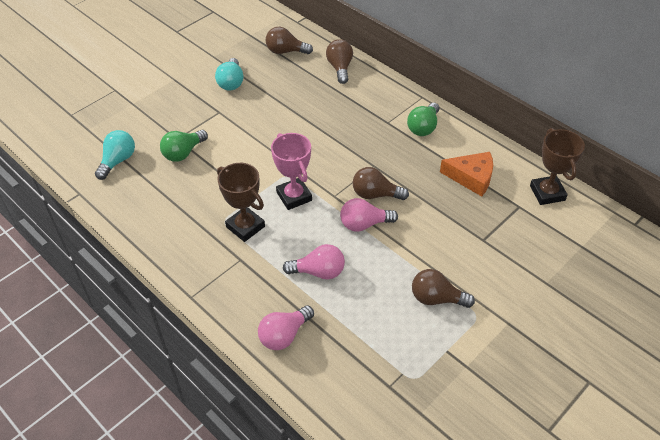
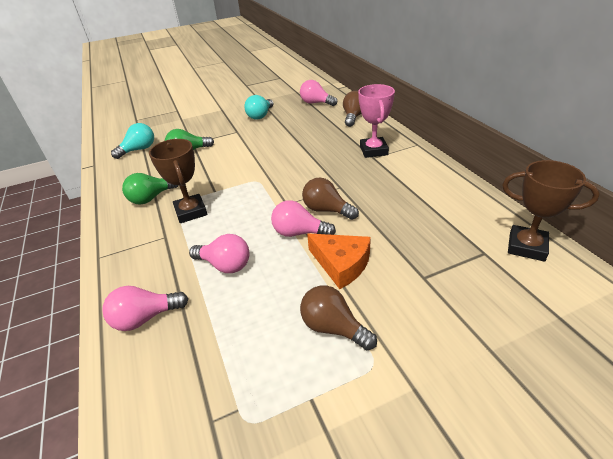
camera: 25 degrees right, 10 degrees down
brown light bulb [266,27,313,54] -> pink light bulb [300,80,337,106]
pink trophy [271,133,312,210] -> pink trophy moved to [358,84,395,158]
green light bulb [407,103,439,136] -> green light bulb moved to [122,173,178,205]
orange cheese [440,152,493,197] -> orange cheese moved to [307,233,371,289]
brown trophy [530,128,585,205] -> brown trophy turned 75 degrees counterclockwise [502,160,600,262]

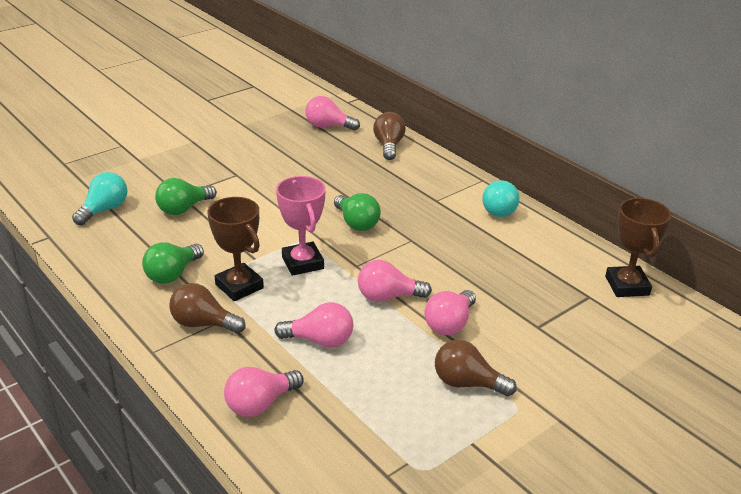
camera: 20 degrees left, 5 degrees down
turquoise light bulb [244,95,274,120] -> turquoise light bulb moved to [482,180,519,217]
brown light bulb [302,178,359,220] -> brown light bulb moved to [169,283,246,334]
orange cheese [307,233,371,289] -> pink light bulb [424,290,476,335]
pink trophy [358,84,395,158] -> pink trophy moved to [276,176,326,276]
brown trophy [502,160,600,262] -> brown trophy turned 75 degrees clockwise [605,198,671,297]
none -> green light bulb [334,193,381,231]

